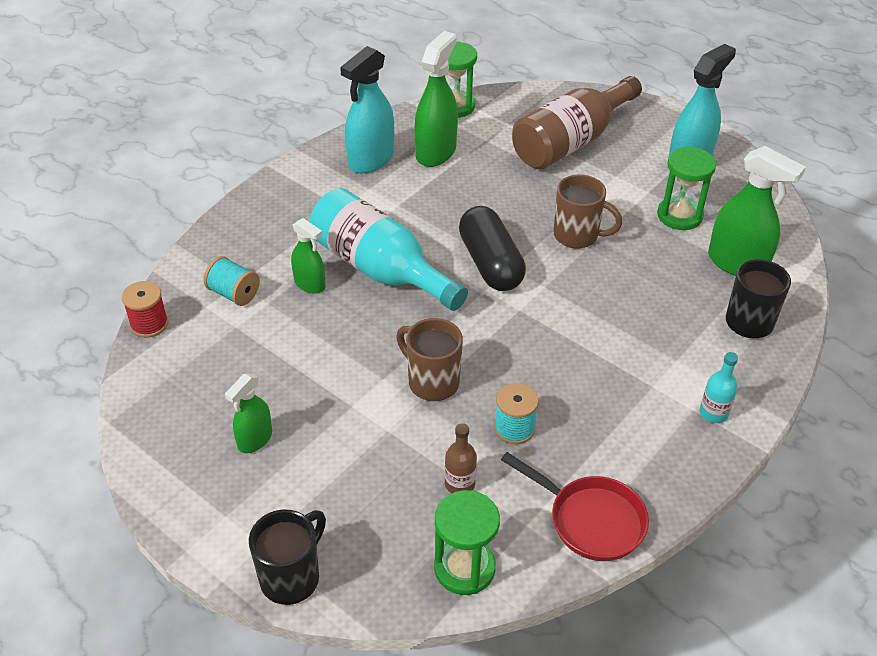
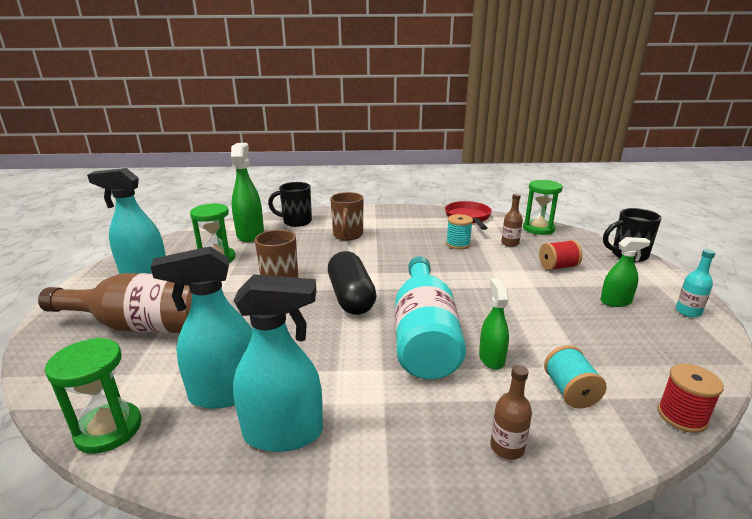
camera: 130 degrees left, 20 degrees down
brown mug [396,318,463,401] -> brown mug moved to [330,192,364,240]
green spray bottle [414,31,458,167] -> turquoise spray bottle [151,246,253,409]
black capsule [459,206,526,291] -> black capsule turned 45 degrees counterclockwise [328,251,377,315]
turquoise bottle [700,352,738,423] -> turquoise bottle moved to [676,249,715,317]
none -> brown bottle [490,365,532,460]
none -> red spool [539,240,583,270]

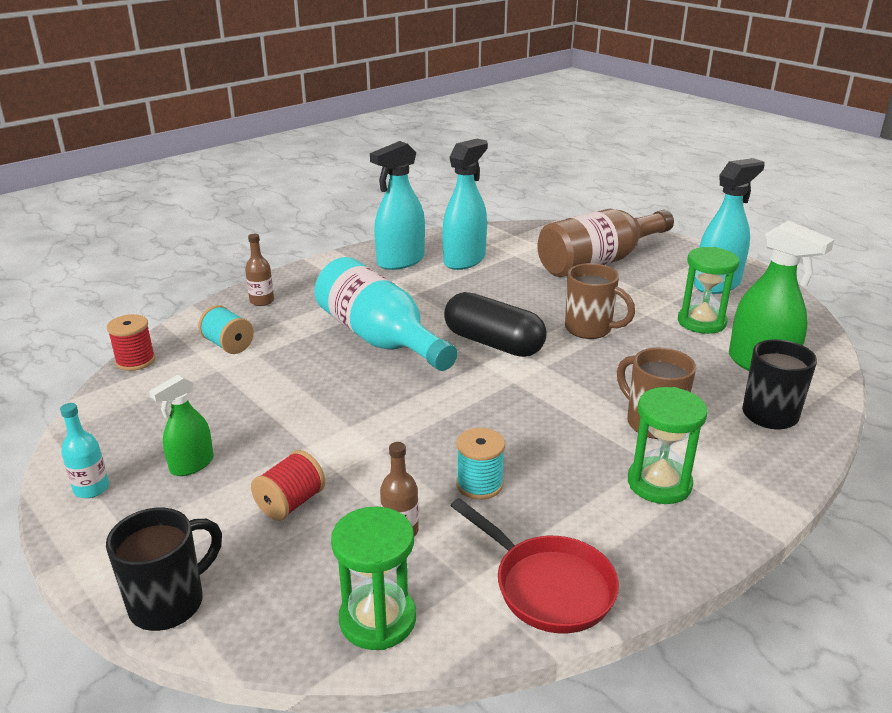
camera: 140 degrees right, 5 degrees up
green hourglass [45,338,141,454] -> green hourglass moved to [628,387,708,504]
green spray bottle [479,278,509,370] -> none

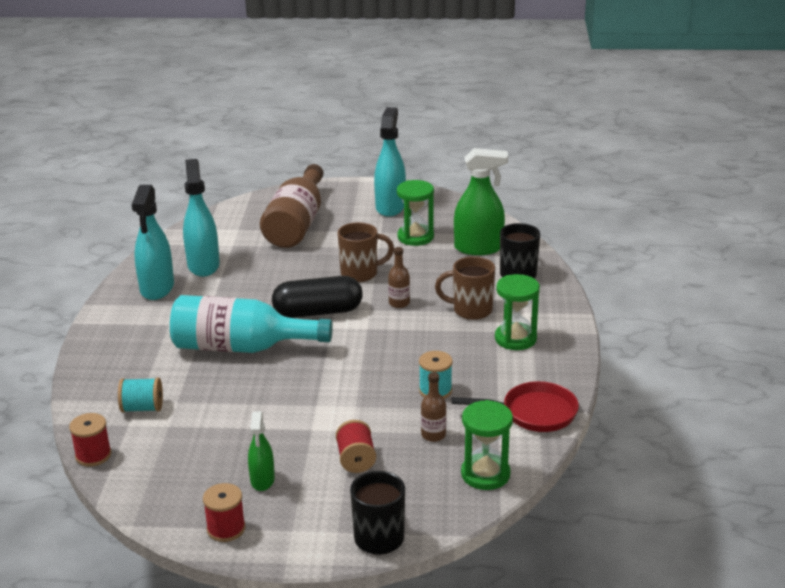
camera: 45 degrees left, 0 degrees up
turquoise bottle [60,403,109,498] -> red spool [203,483,245,542]
brown bottle [245,234,274,306] -> brown bottle moved to [388,247,410,308]

